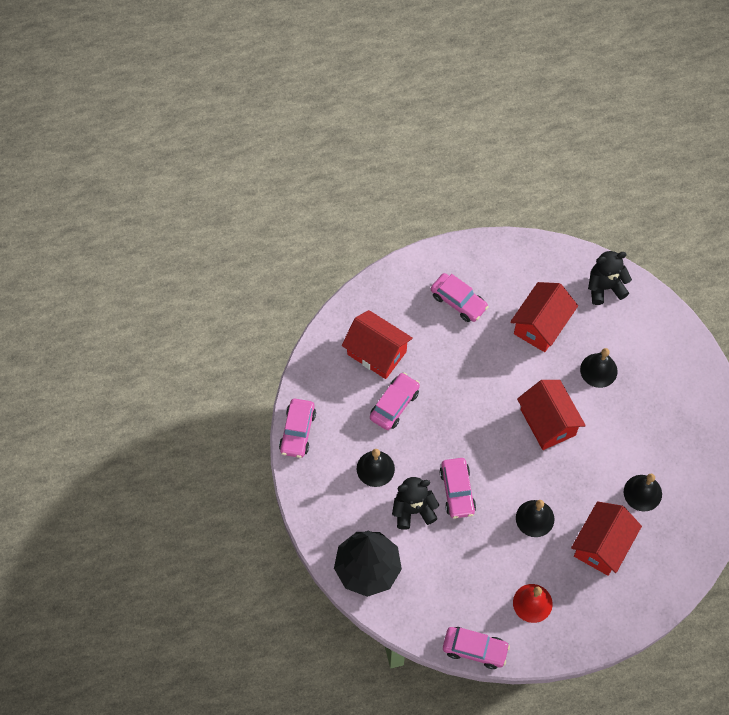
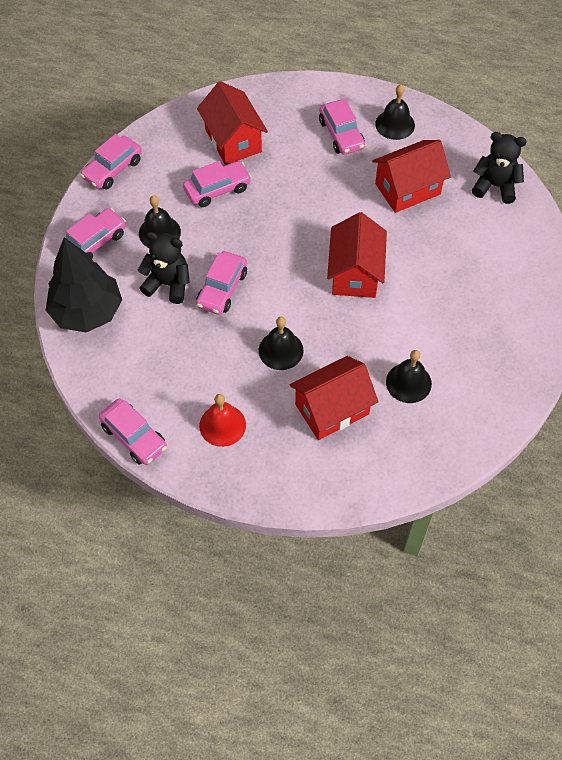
camera: 30 degrees right, 5 degrees down
black bell [580,348,618,388] -> black bell moved to [375,84,415,140]
none -> pink car [60,208,126,259]

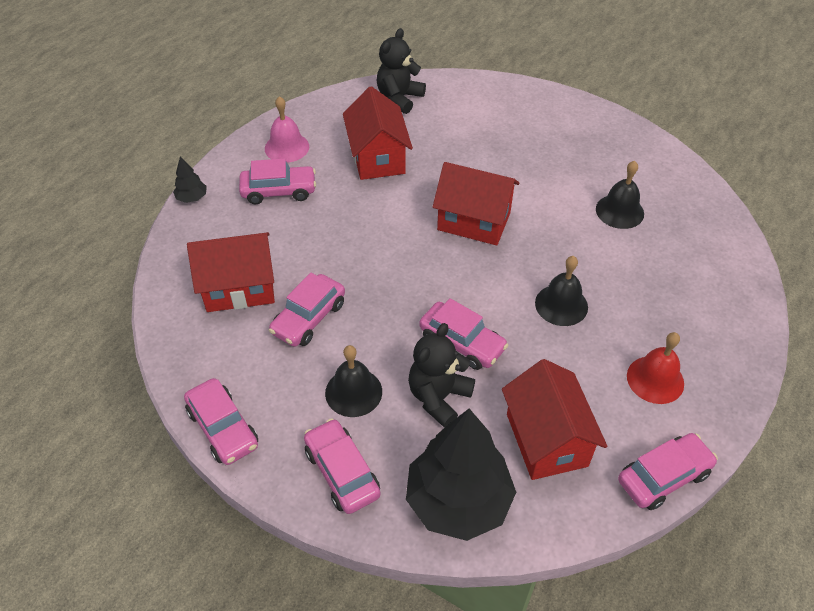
camera: 75 degrees left, 10 degrees down
pink car [183,161,252,207] -> pink car turned 135 degrees counterclockwise [269,273,345,347]
red house [289,356,379,440] -> red house moved to [502,359,607,480]
black bell [375,84,415,140] -> pink bell [265,96,309,163]
none -> black tree [173,156,207,203]

